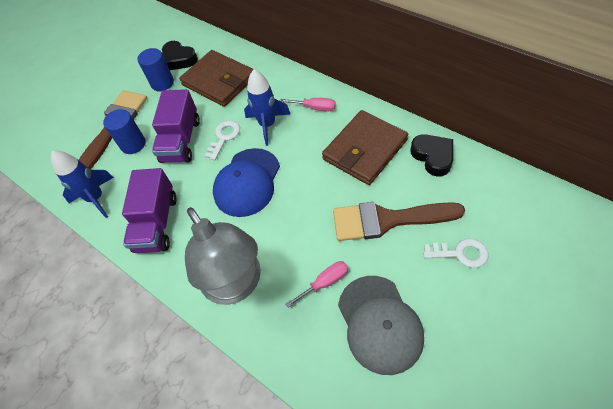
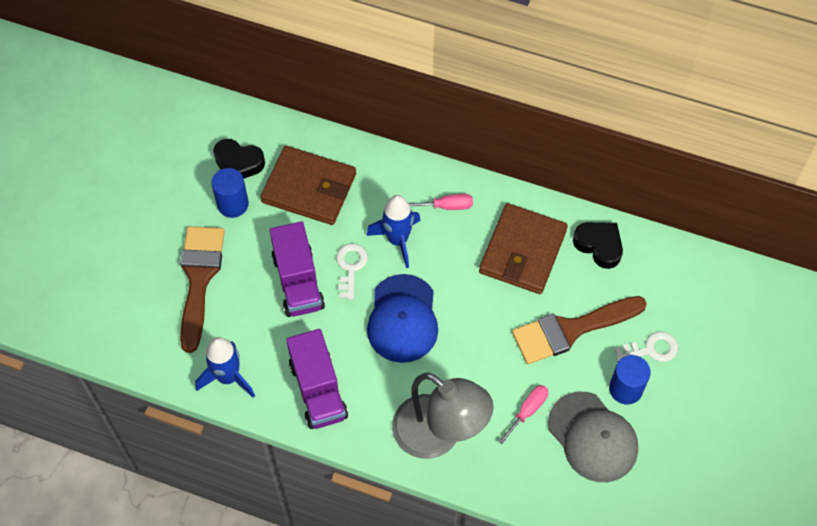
camera: 25 degrees left, 5 degrees up
blue cylinder [103,109,146,154] -> blue cylinder moved to [609,355,651,405]

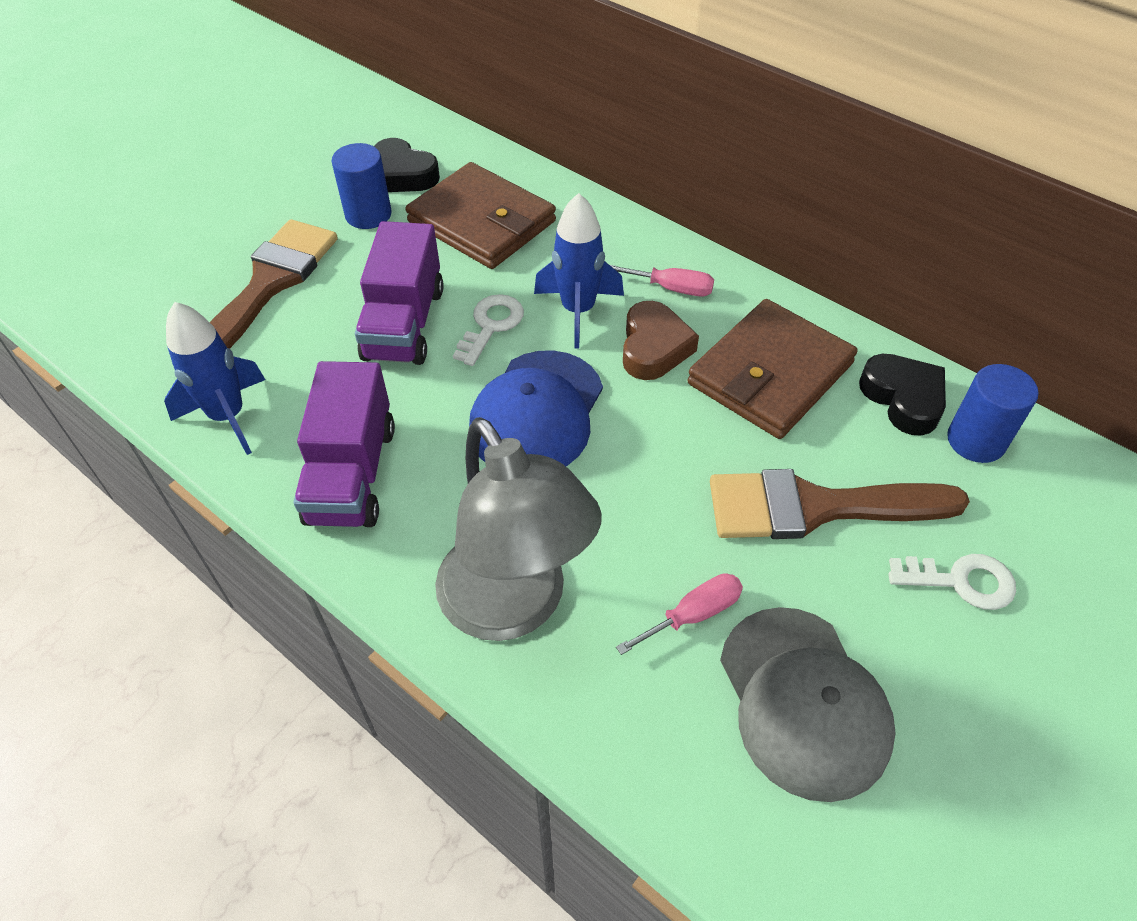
camera: 20 degrees right, 10 degrees down
blue cylinder [609,355,651,405] -> blue cylinder moved to [947,364,1039,463]
none -> brown heart [623,301,699,380]

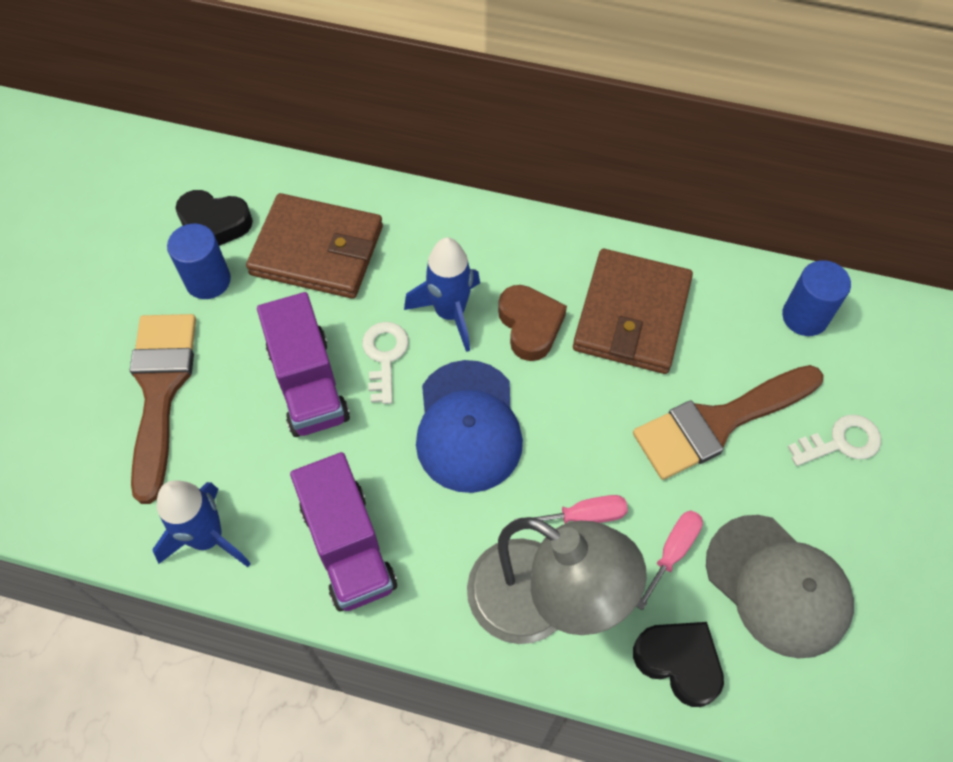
camera: 25 degrees left, 10 degrees up
pink screwdriver [610,265,714,296] -> pink screwdriver moved to [514,495,628,524]
black heart [859,354,946,436] -> black heart moved to [633,622,724,707]

